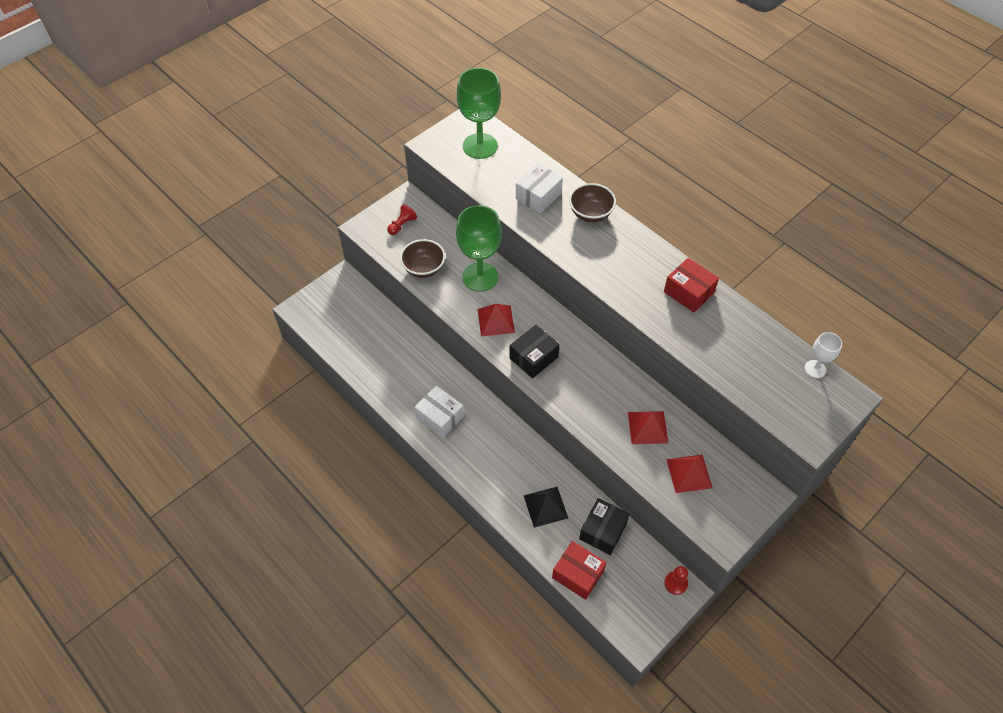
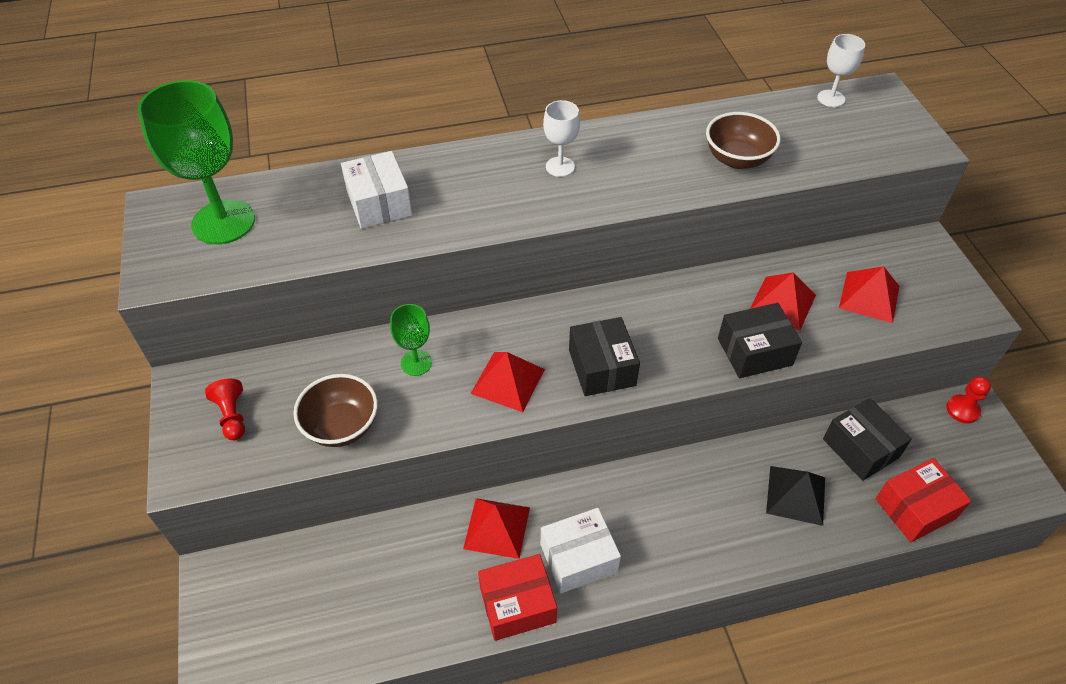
camera: 60 degrees left, 5 degrees down
green goblet [456,205,502,292] -> green goblet [390,304,432,376], size x0.50
brown bowl [569,183,616,222] -> brown bowl moved to [706,112,781,169]
red box [664,258,719,313] -> red box moved to [478,554,557,641]
none -> red pyramid [463,498,530,559]
none -> white goblet [543,100,580,177]
none -> black box [718,303,802,378]

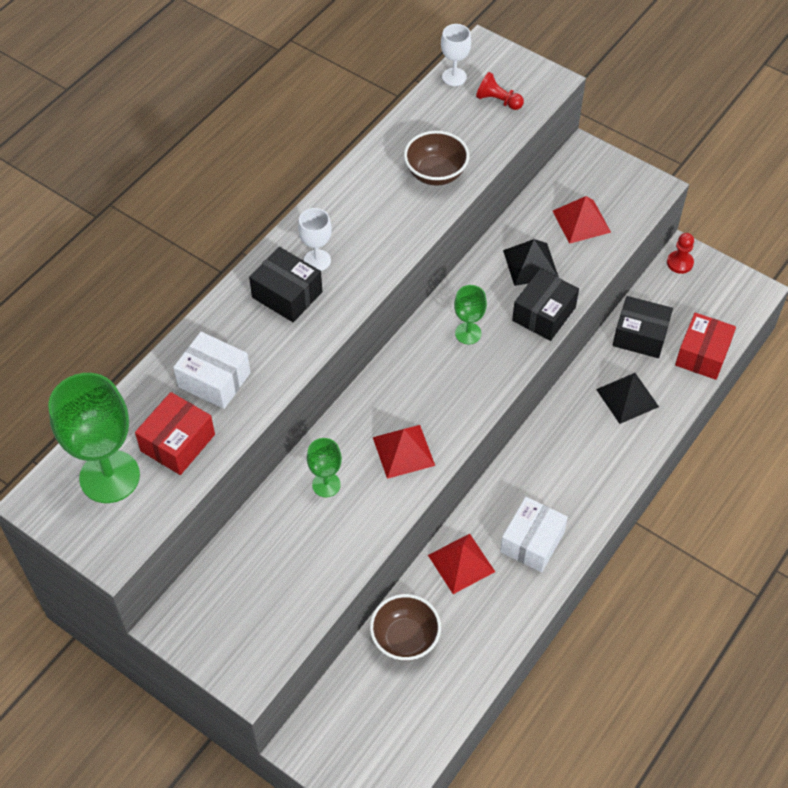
camera: 40 degrees left, 5 degrees up
red pawn [205,379,245,440] -> red pawn moved to [476,72,524,110]
brown bowl [293,374,378,447] -> brown bowl moved to [370,594,441,661]
red box [478,554,557,641] -> red box moved to [135,392,215,475]
black box [569,317,640,396] -> black box moved to [249,247,322,322]
red pyramid [750,272,816,331] -> black pyramid [503,239,559,286]
none -> green goblet [454,285,487,344]

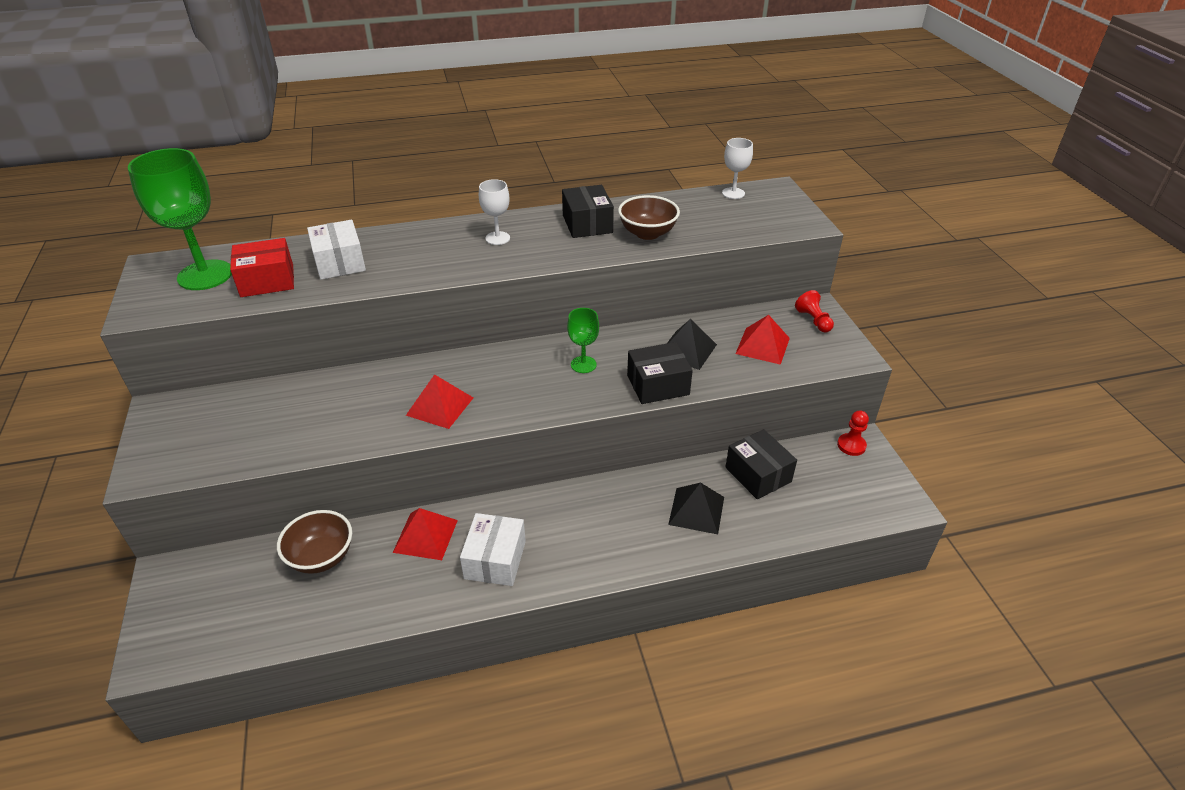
camera: 40 degrees right, 15 degrees down
black box [249,247,322,322] -> black box moved to [562,185,614,238]
green goblet [307,438,342,497] -> none
red pawn [476,72,524,110] -> red pawn moved to [795,290,834,333]
white box [500,497,568,573] -> white box turned 60 degrees counterclockwise [460,513,526,586]
red box [675,313,736,380] -> none

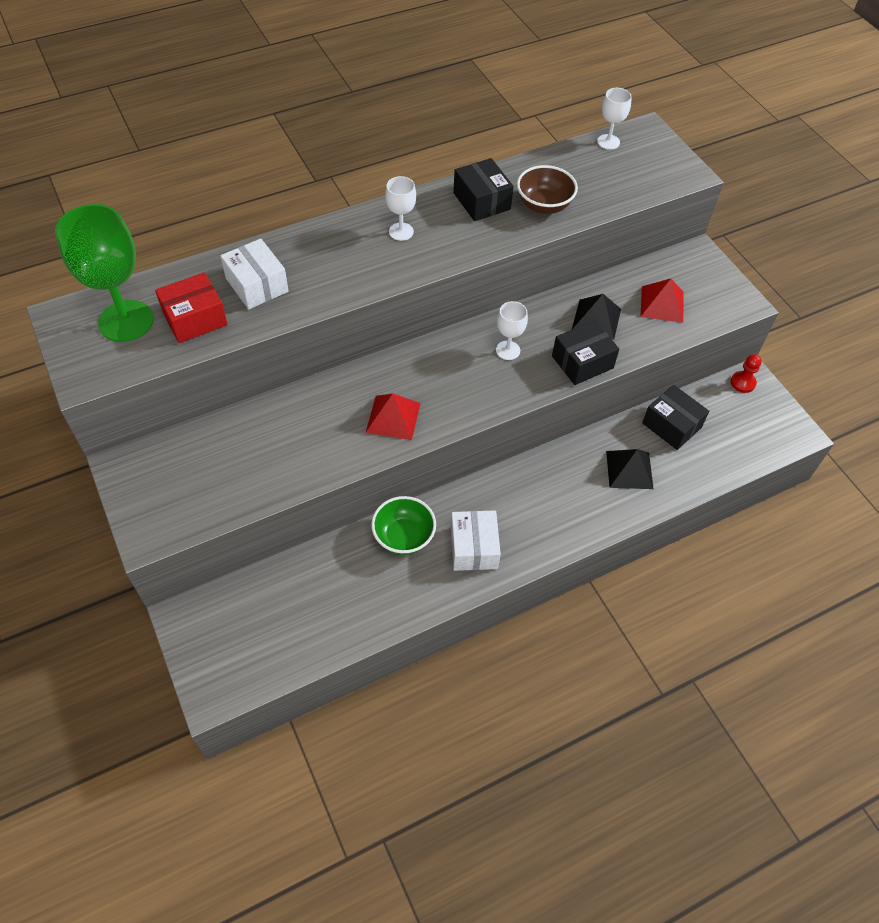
camera: 15 degrees left, 15 degrees up
brown bowl [277,510,352,574] -> none
red pyramid [393,508,458,560] -> green bowl [371,496,436,555]
green goblet [567,308,599,373] -> white goblet [496,301,528,360]
red pawn [795,290,834,333] -> none

